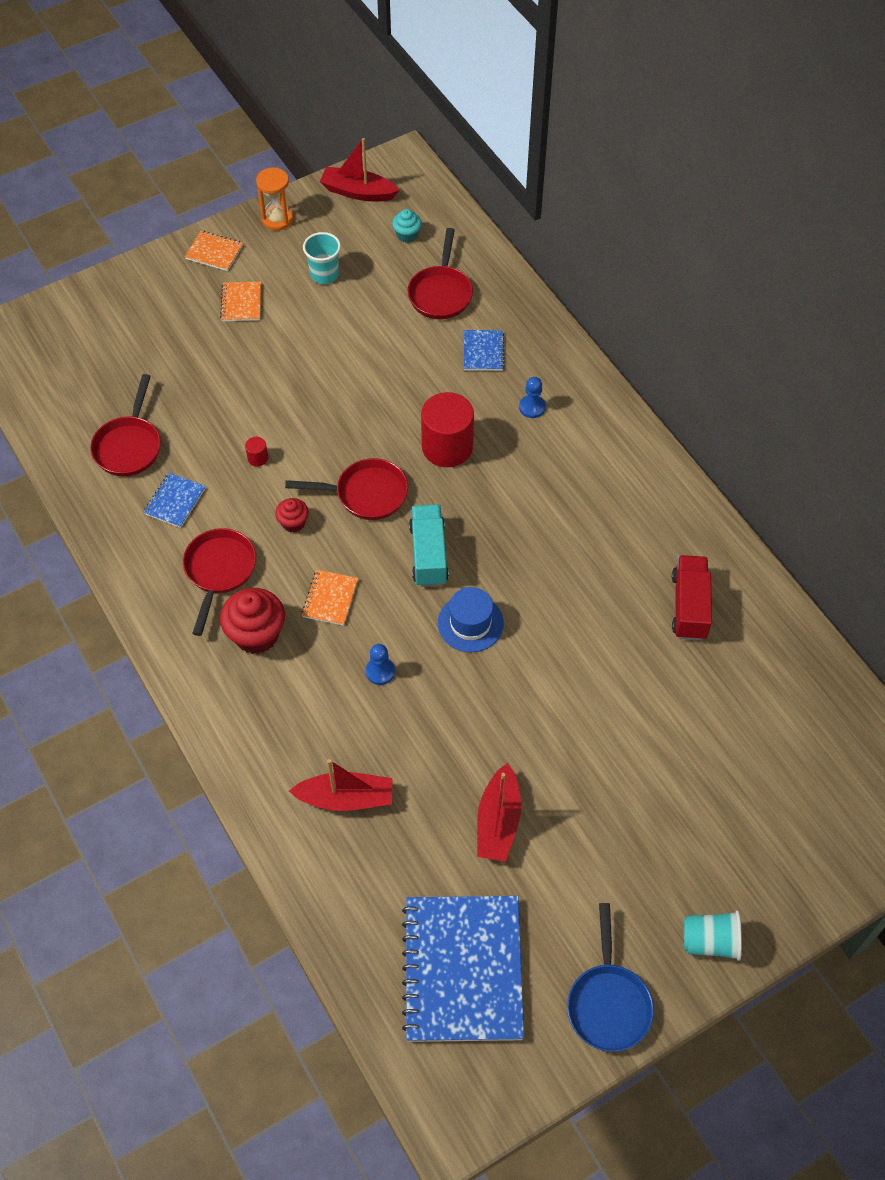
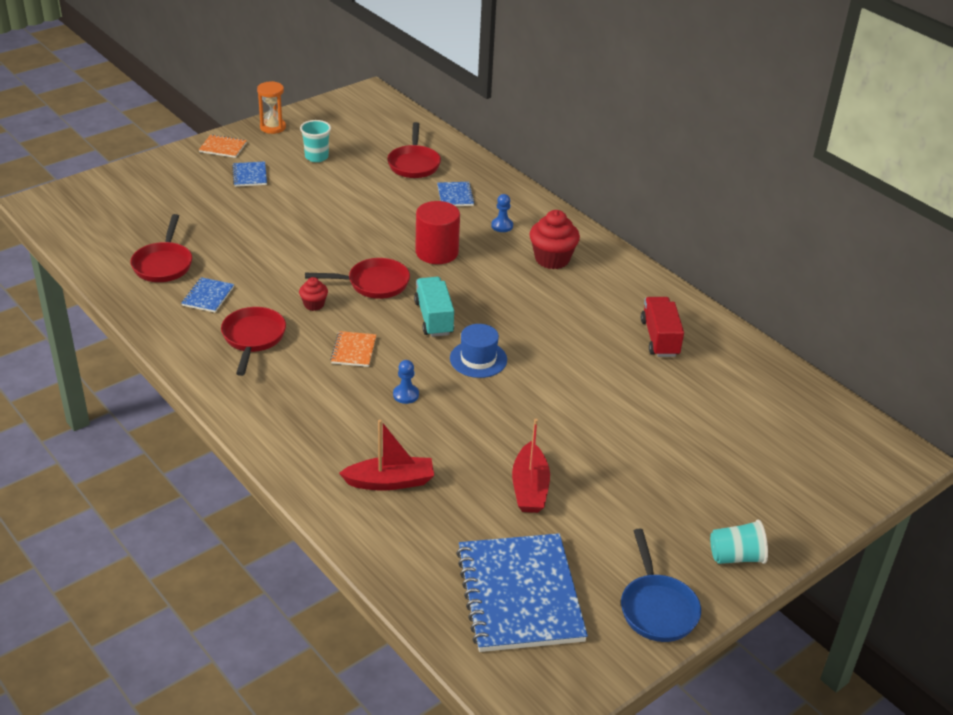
camera: 10 degrees left, 20 degrees down
orange notebook [220,282,261,321] -> blue notebook [232,161,267,187]
red cupcake [220,588,285,654] -> red cupcake moved to [530,210,580,269]
red cylinder [245,437,268,467] -> none
red boat [320,138,399,201] -> none
turquoise cupcake [392,209,422,243] -> none

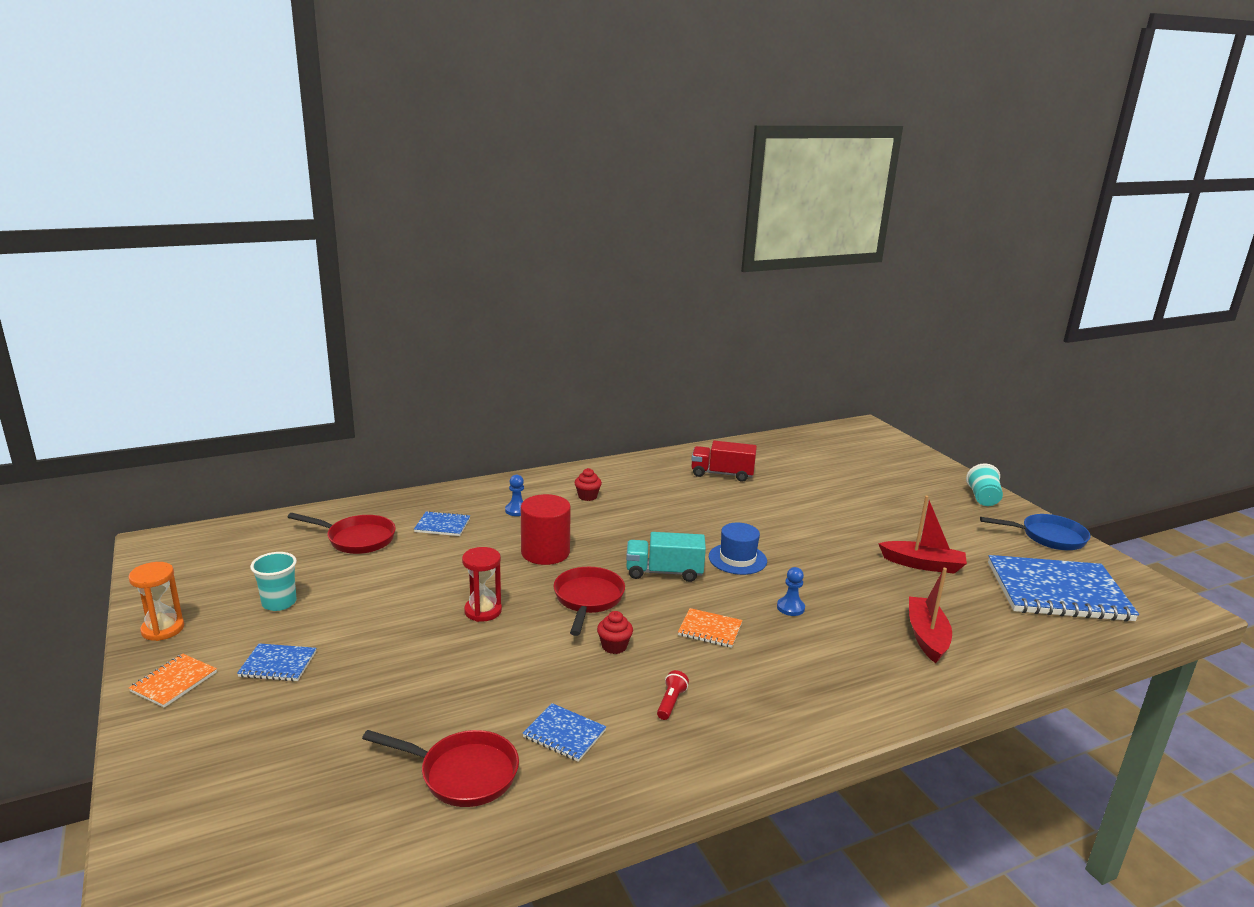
camera: 75 degrees left, 15 degrees down
red pan [221,307,286,376] -> red flashlight [657,670,689,720]
red cupcake [530,210,580,269] -> red cupcake [575,468,602,501], size x0.54
none -> red hourglass [462,547,502,622]

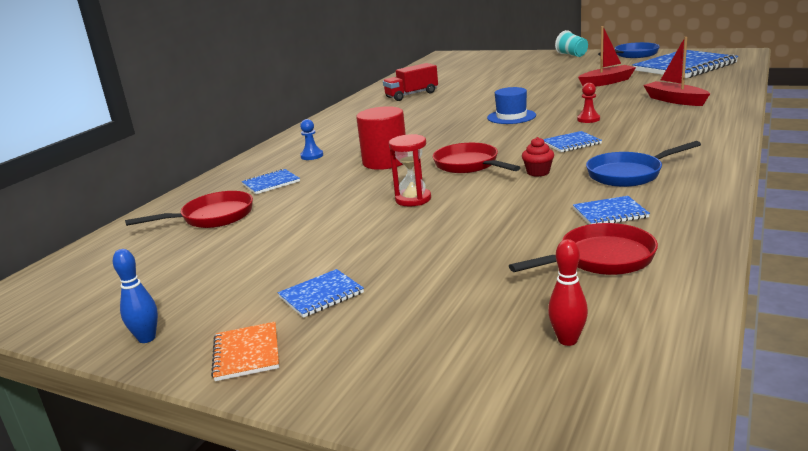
camera: 35 degrees left, 0 degrees up
orange hourglass [128,562,184,641] -> blue bowling pin [113,249,158,343]
turquoise cup [250,552,297,611] -> none
red cupcake [575,468,602,501] -> none
turquoise truck [626,532,706,582] -> none
red flashlight [657,670,689,720] -> blue pan [586,141,701,187]
orange notebook [678,608,743,648] -> blue notebook [543,131,602,152]
blue pawn [777,567,805,616] -> red pawn [577,83,600,123]
none -> red bowling pin [548,239,588,346]

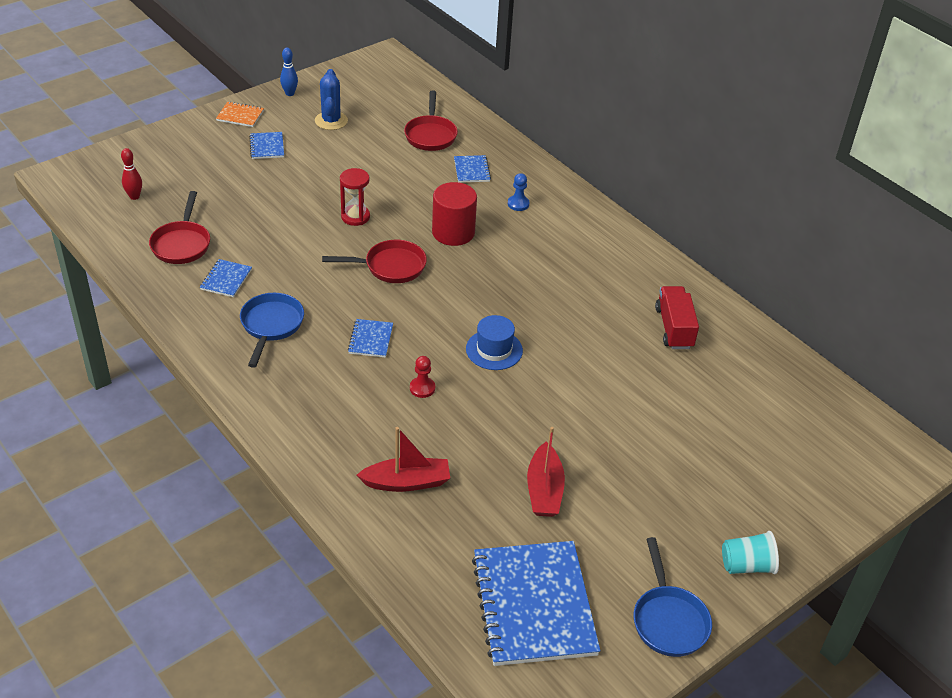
camera: 110 degrees right, 20 degrees up
red cupcake [522,137,554,177] -> none
none -> blue cactus [315,69,348,130]

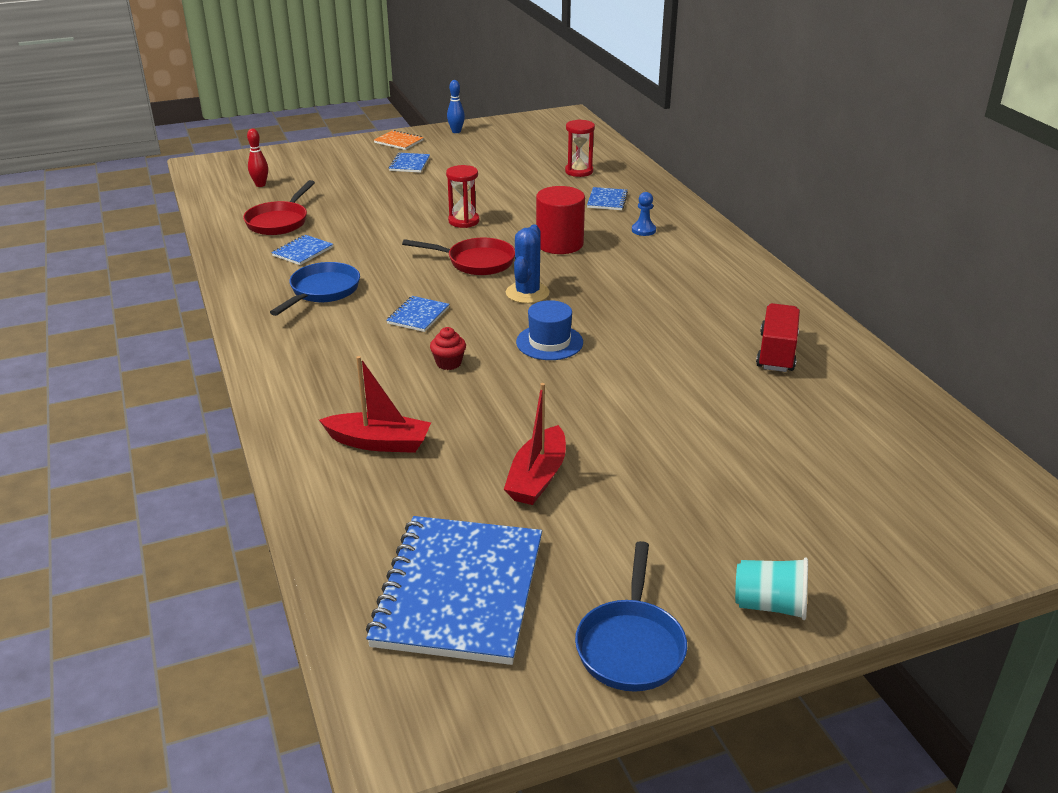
camera: 20 degrees right, 10 degrees down
blue cactus [315,69,348,130] -> blue cactus moved to [506,225,550,304]
red pan [404,90,458,151] -> red hourglass [565,119,595,177]
red pawn [410,356,435,398] -> red cupcake [430,327,466,370]

